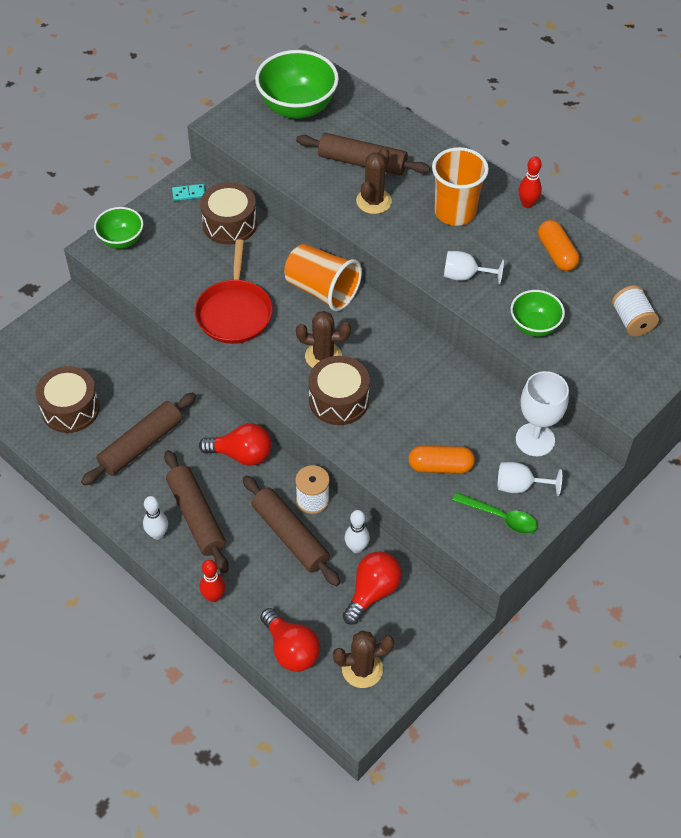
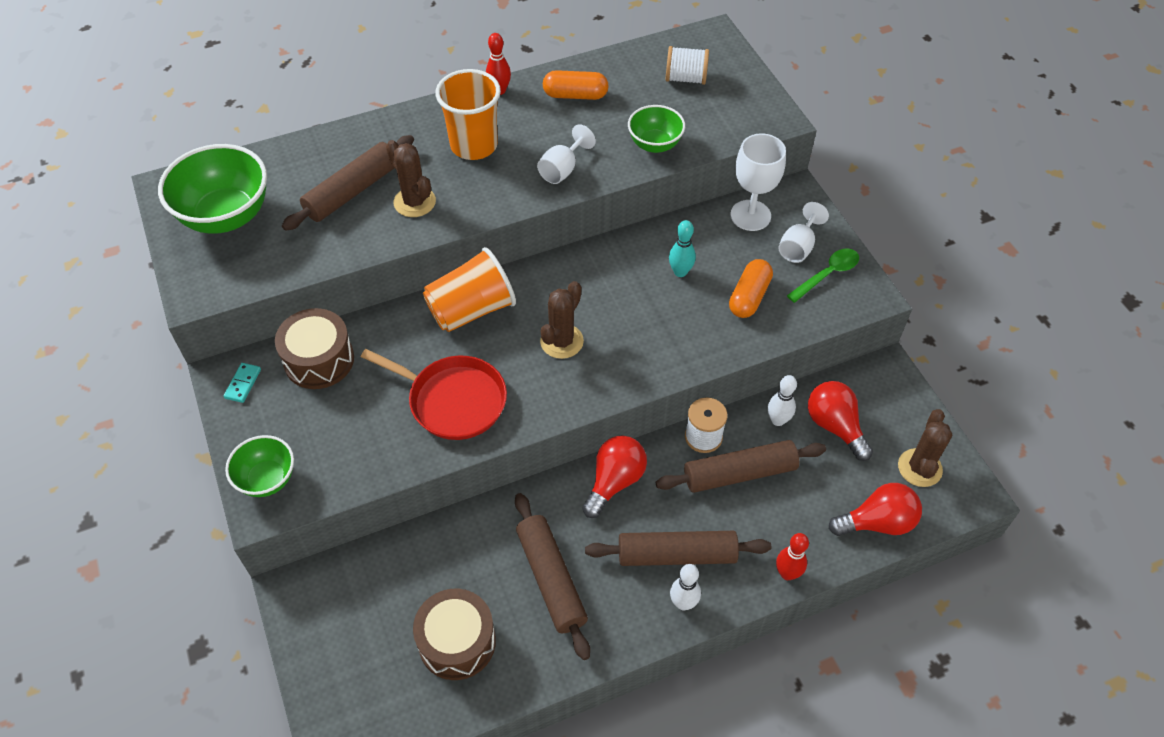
camera: 65 degrees left, 0 degrees up
brown drum [309,356,370,425] -> none
none -> turquoise bowling pin [669,220,696,277]

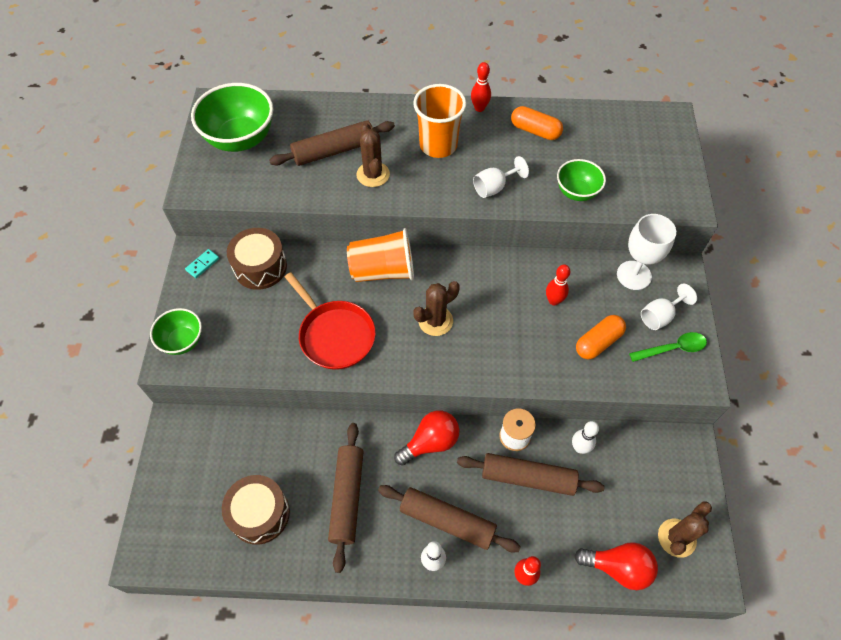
camera: 25 degrees right, 5 degrees up
white spool [666,46,709,85] -> none
turquoise bowling pin [669,220,696,277] -> red bowling pin [546,265,570,306]
red light bulb [808,381,873,461] -> none

